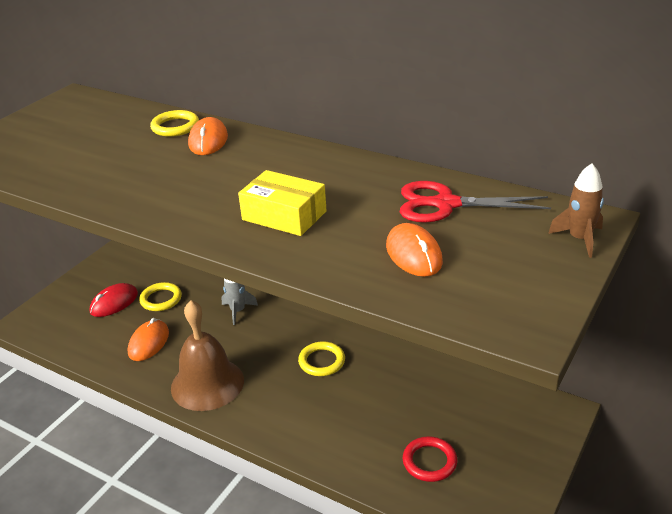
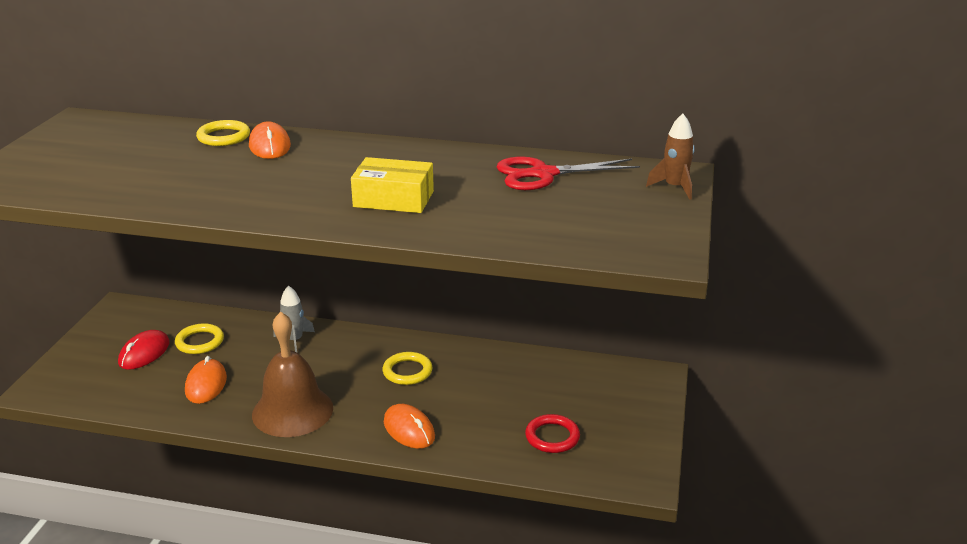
camera: 20 degrees left, 5 degrees down
orange mouse [386,223,443,277] -> orange mouse moved to [384,404,435,449]

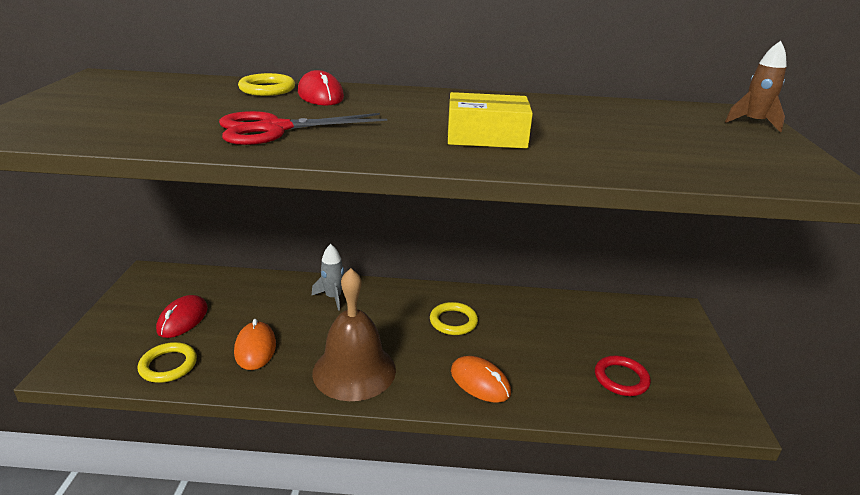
camera: 10 degrees left, 0 degrees up
yellow ring [175,323,224,354] -> yellow ring moved to [138,342,197,383]
orange mouse [249,121,291,159] -> red mouse [298,70,344,105]
red scissors [496,157,640,190] -> red scissors moved to [219,111,387,145]

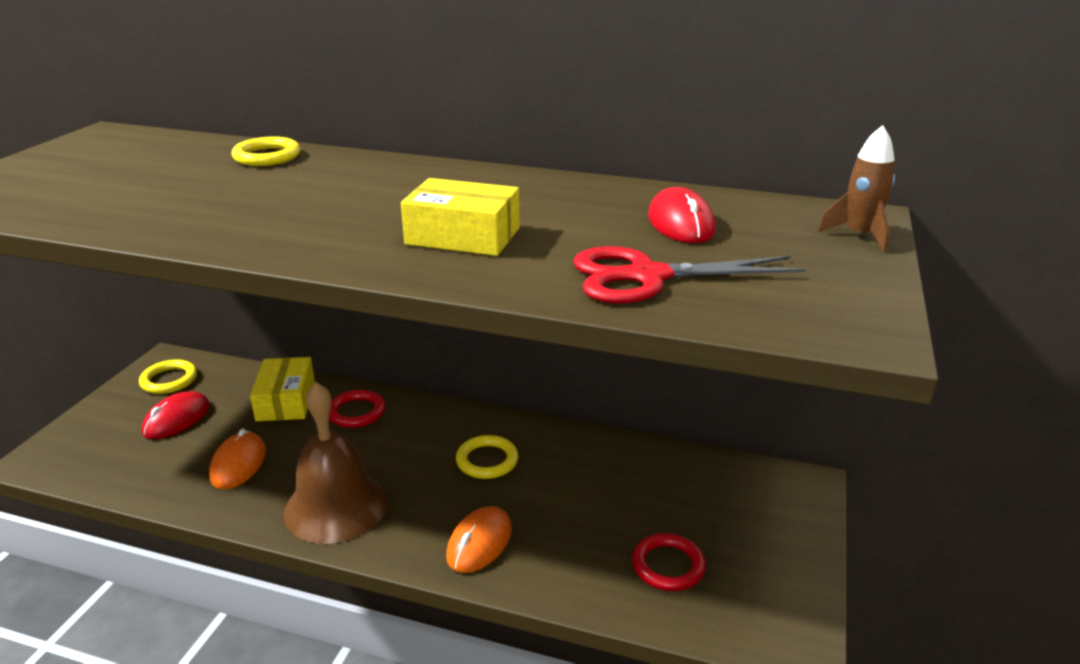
camera: 15 degrees right, 0 degrees up
yellow ring [138,342,197,383] -> yellow ring moved to [139,359,197,394]
red scissors [219,111,387,145] -> red scissors moved to [573,246,805,304]
red mouse [298,70,344,105] -> red mouse moved to [648,187,716,243]
grey rocket [312,244,344,311] -> red ring [329,390,385,428]
orange mouse [451,356,511,403] -> orange mouse turned 60 degrees clockwise [446,506,512,573]
none -> yellow box [250,357,315,421]

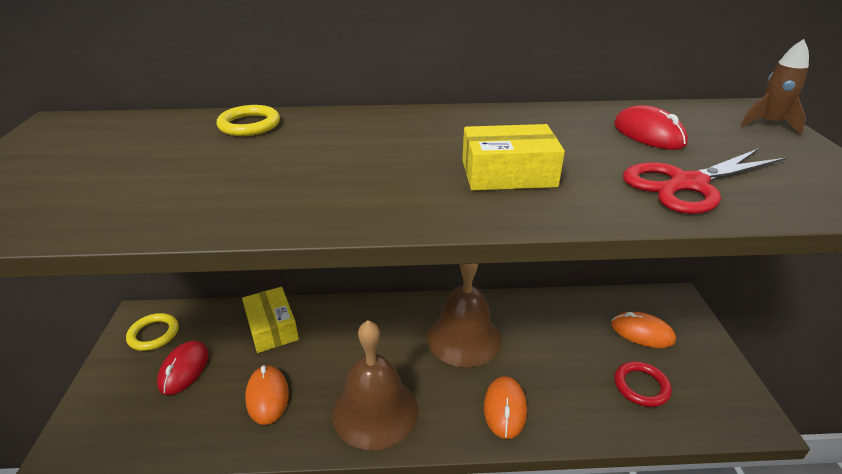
camera: 20 degrees left, 5 degrees up
red ring [329,390,385,428] -> none
yellow ring [456,435,518,479] -> brown bell [427,264,502,367]
none -> orange mouse [611,312,676,348]

